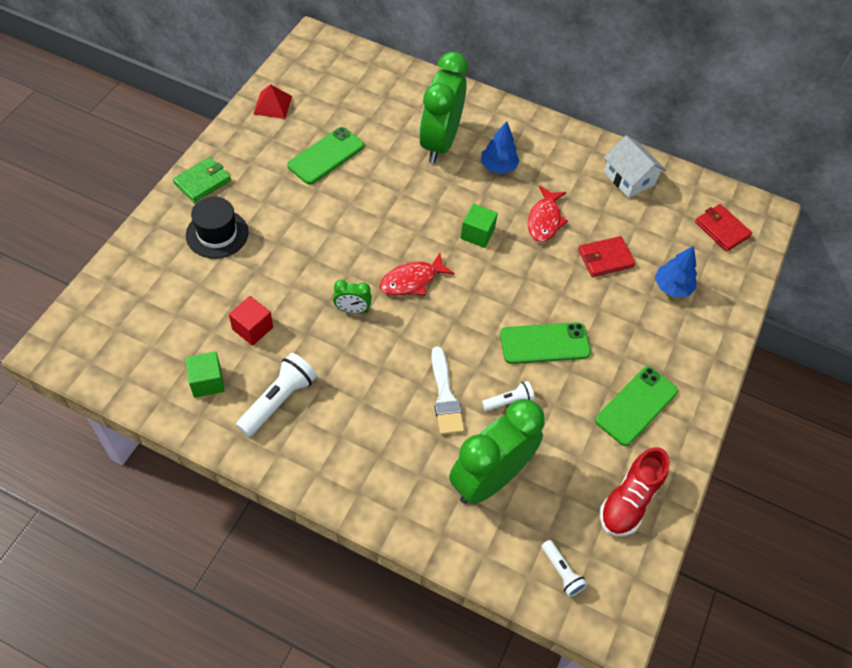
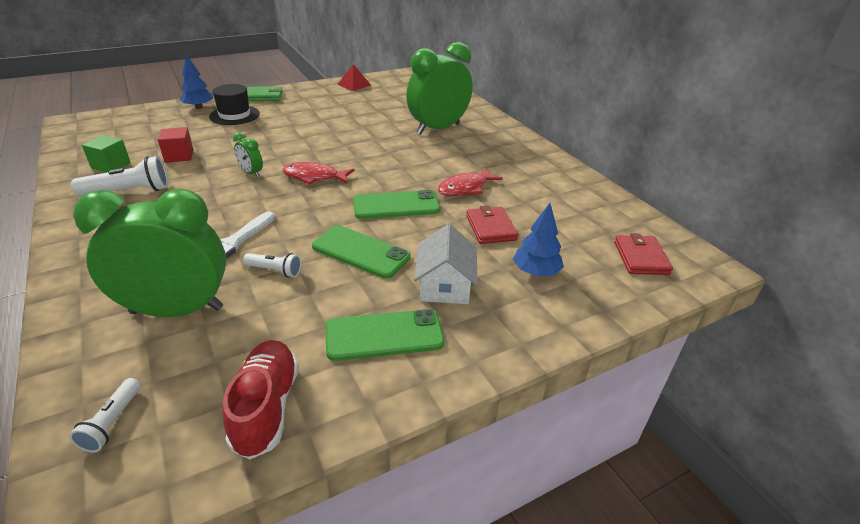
camera: 40 degrees right, 20 degrees down
green phone [287,127,364,184] -> green phone moved to [353,190,440,219]
green cube [460,203,498,248] -> none
blue tree [481,121,520,174] -> blue tree moved to [180,54,213,109]
red wallet [578,236,635,277] -> red wallet turned 60 degrees clockwise [466,206,518,244]
red shoe [600,447,670,536] -> red shoe turned 105 degrees clockwise [223,340,299,459]
white house [604,135,666,198] -> white house moved to [414,224,478,304]

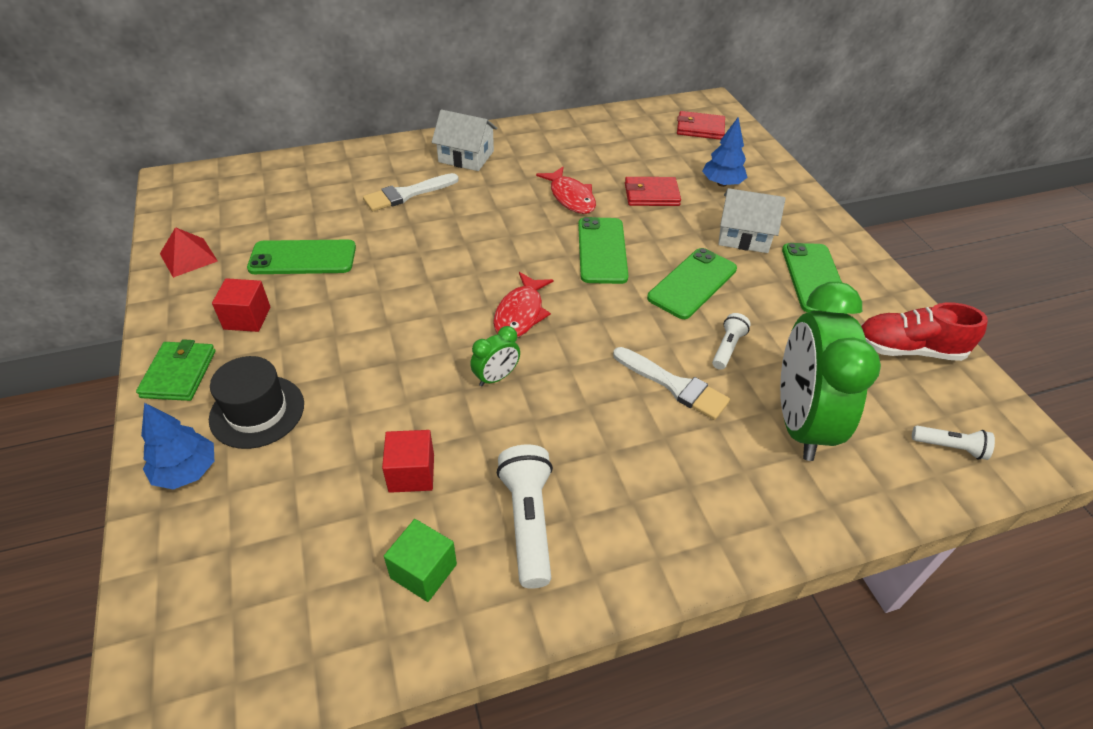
camera: 80 degrees left, 10 degrees up
green clock [406,42,473,135] -> white brush [363,173,459,211]
none -> red cube [212,278,270,332]
none -> green phone [247,240,356,274]
none -> white house [432,110,497,171]

